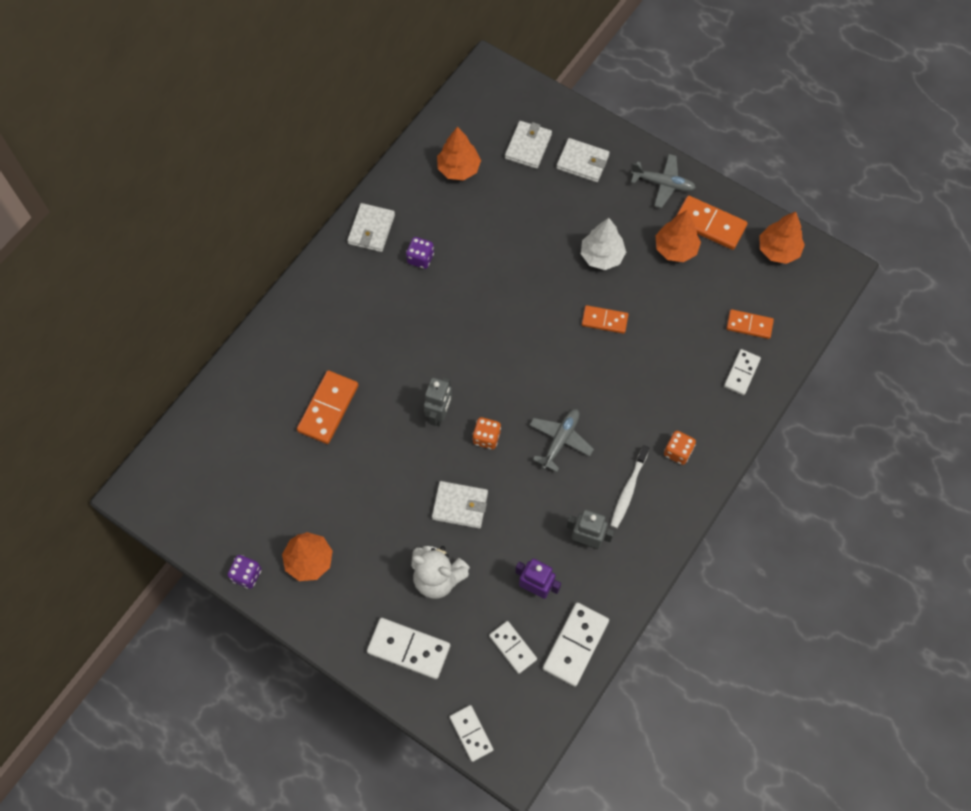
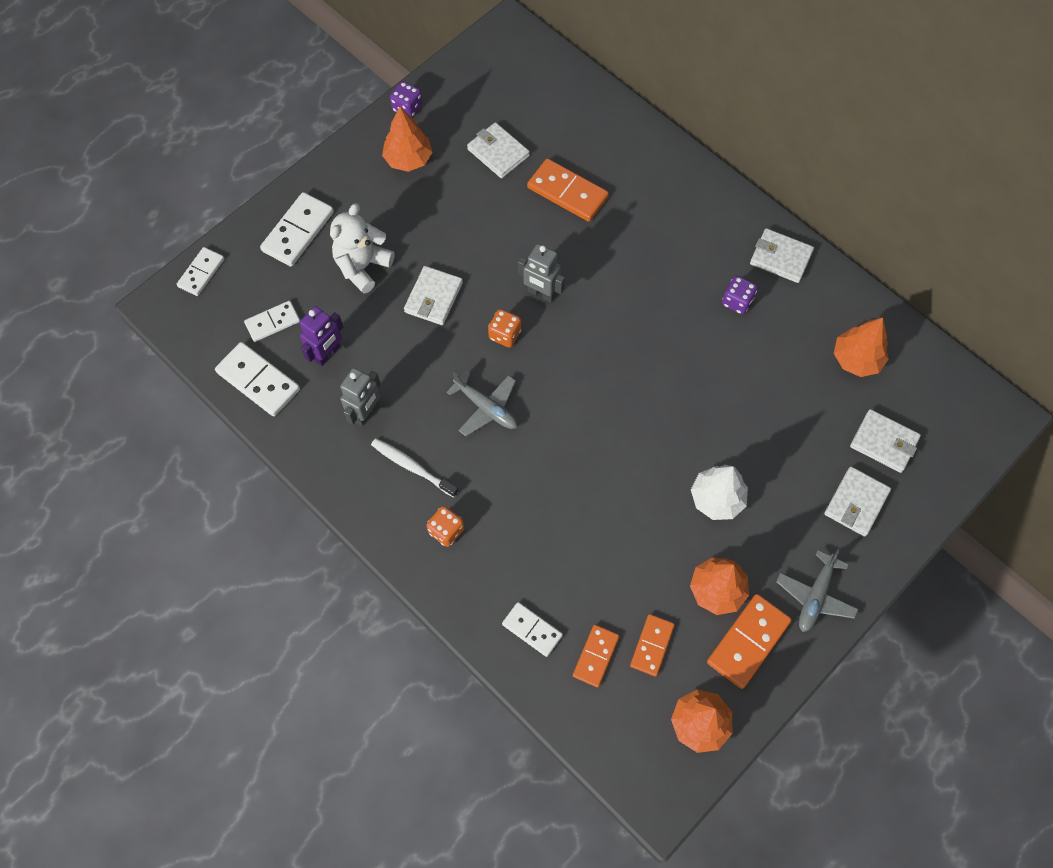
camera: 100 degrees right, 0 degrees up
white domino [449,705,494,762] -> white domino turned 45 degrees counterclockwise [177,247,224,296]
orange domino [582,305,629,334] -> orange domino moved to [630,614,675,677]
none -> white wallet [467,122,530,178]

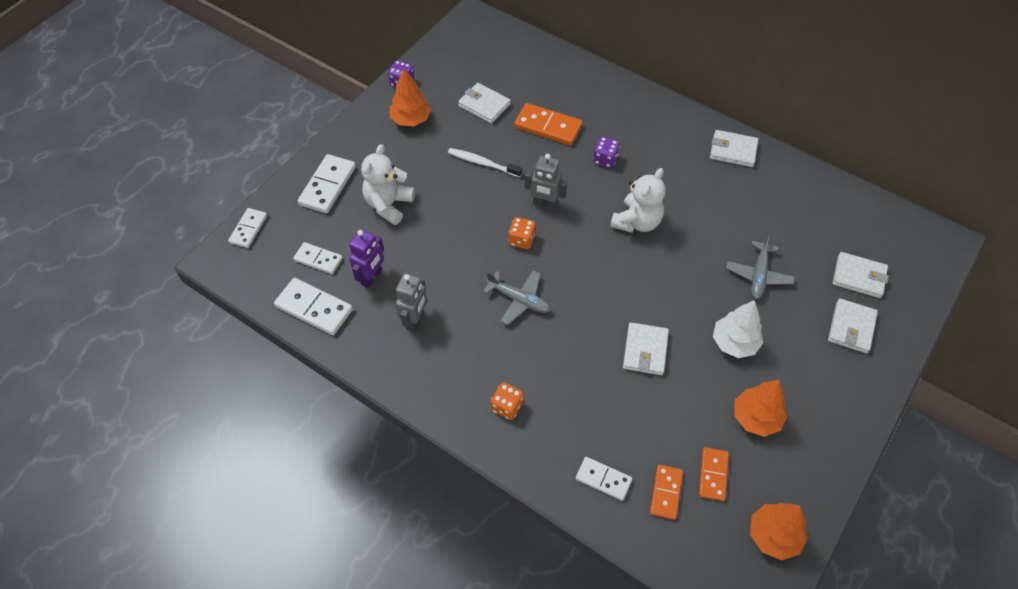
camera: 10 degrees left, 10 degrees down
white domino [244,301,300,342] -> white domino turned 60 degrees clockwise [293,242,343,274]
white toothbrush [371,438,459,497] -> white toothbrush moved to [448,148,522,177]
white wallet [404,266,463,325] -> white wallet moved to [623,322,669,375]
orange domino [707,594,792,689] -> none
purple dice [722,276,757,314] -> purple dice moved to [593,137,620,168]
grey plane [776,549,858,632] -> grey plane moved to [726,233,795,299]
orange tree [834,317,889,377] -> none
none -> white teddy bear [610,168,666,233]

